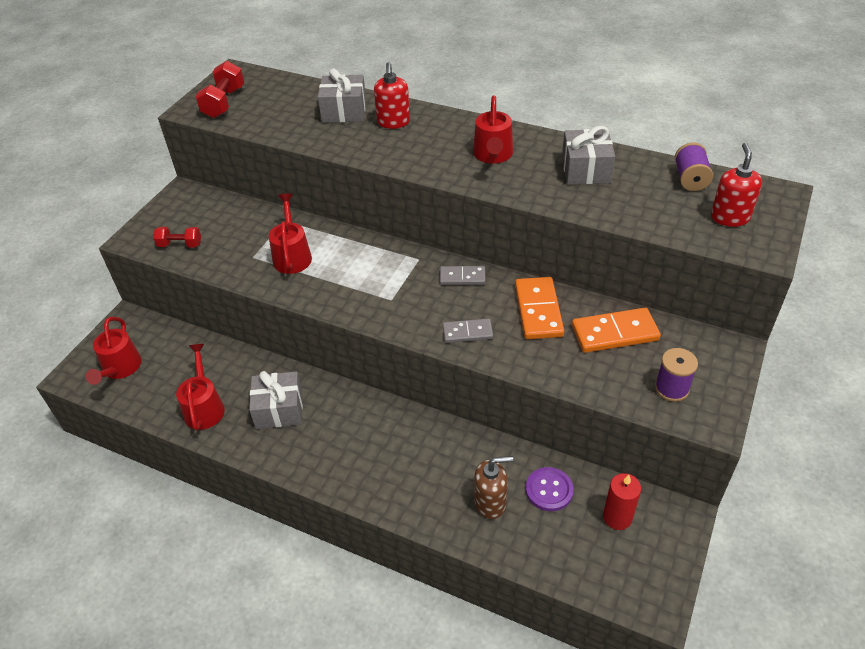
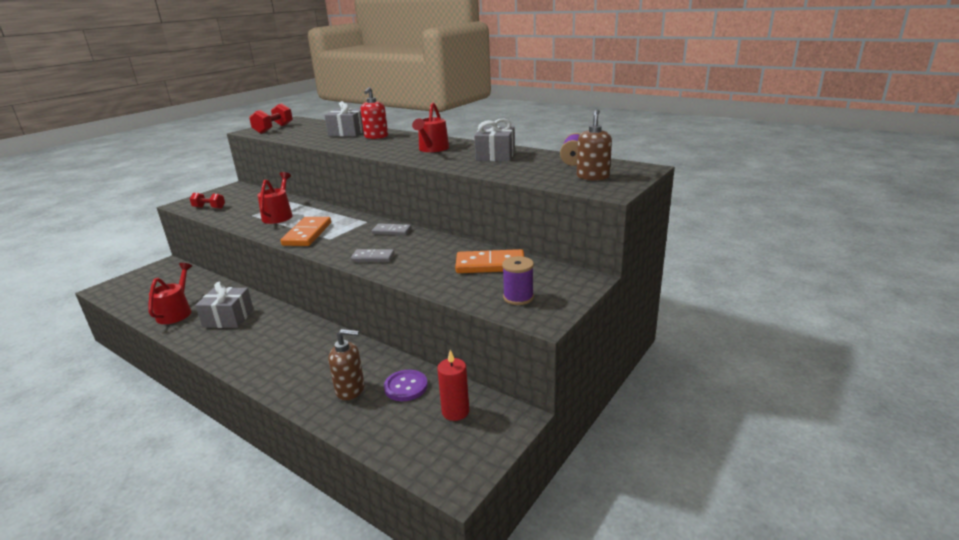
camera: 10 degrees right, 20 degrees down
red watering can [86,317,142,385] -> none
orange domino [515,277,564,339] -> orange domino moved to [281,217,331,246]
red soap dispenser [711,143,762,227] -> brown soap dispenser [577,109,612,181]

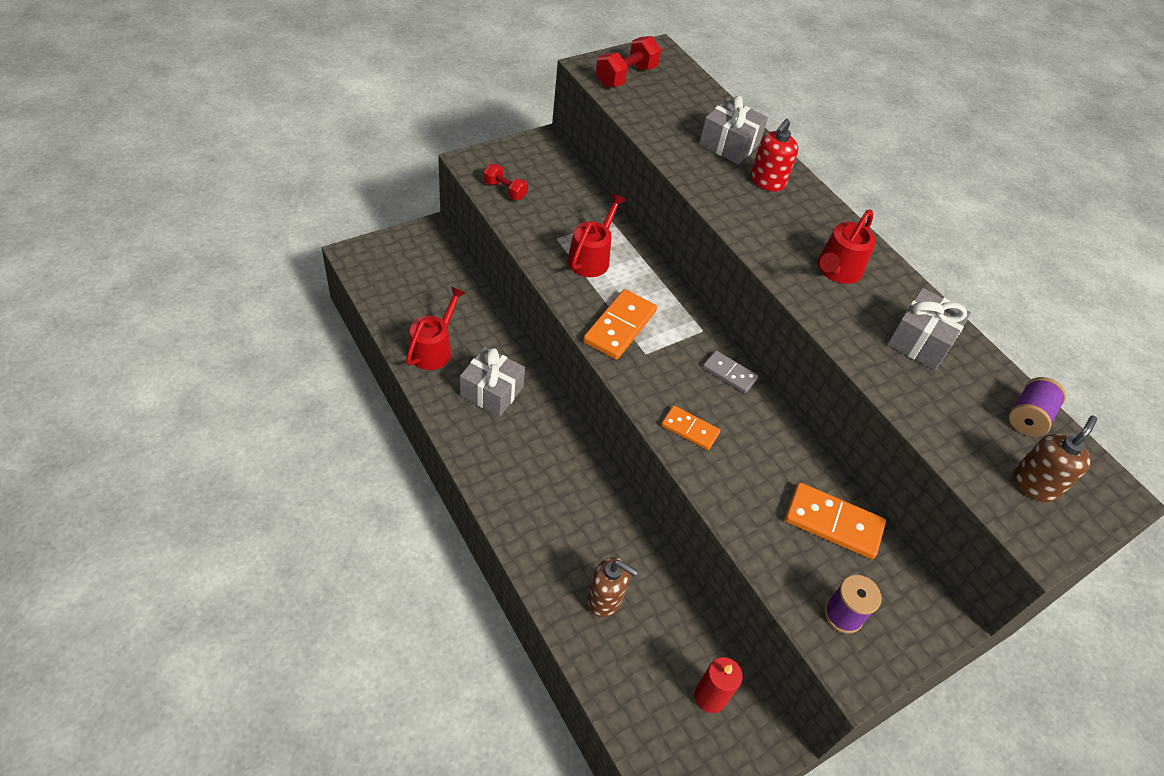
camera: 15 degrees right, 25 degrees up
grey domino [351,249,394,262] -> orange domino [661,406,720,450]
purple button [384,370,428,401] -> none

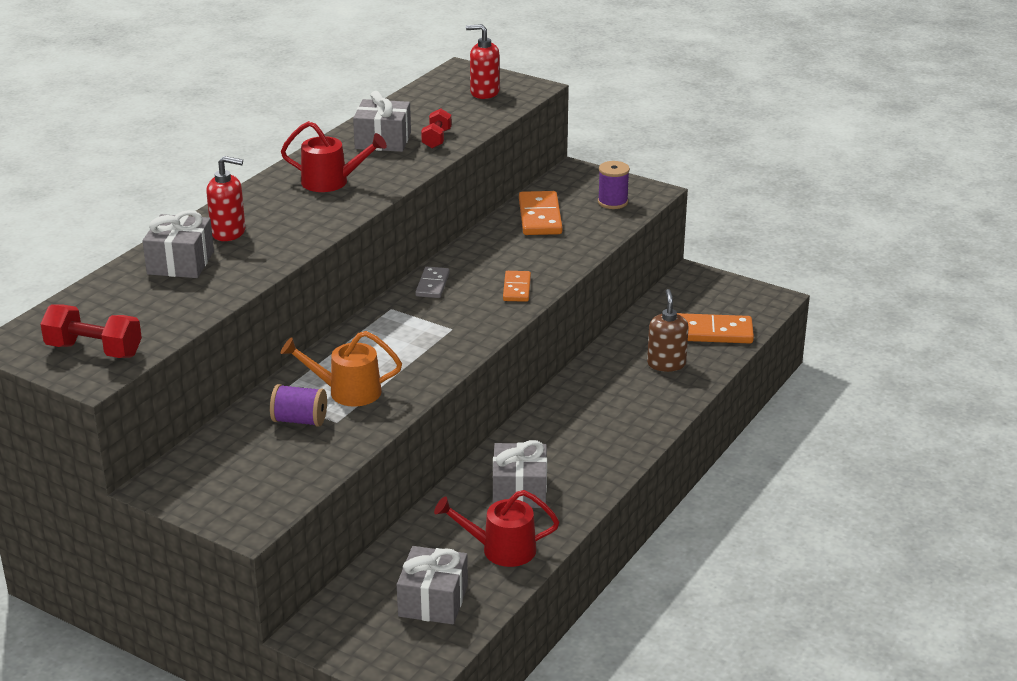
camera: 110 degrees left, 20 degrees down
red dumbbell [484,164,528,200] -> red dumbbell moved to [421,109,452,149]
red watering can [567,193,626,277] -> orange watering can [281,331,402,407]
orange domino [583,289,657,360] -> orange domino moved to [677,313,754,343]
red candle [695,657,743,713] -> none
purple spool [1009,377,1066,437] -> purple spool moved to [270,384,327,427]
brown soap dispenser [1013,416,1097,502] -> red soap dispenser [466,24,500,99]
none -> grey gift [397,546,468,624]

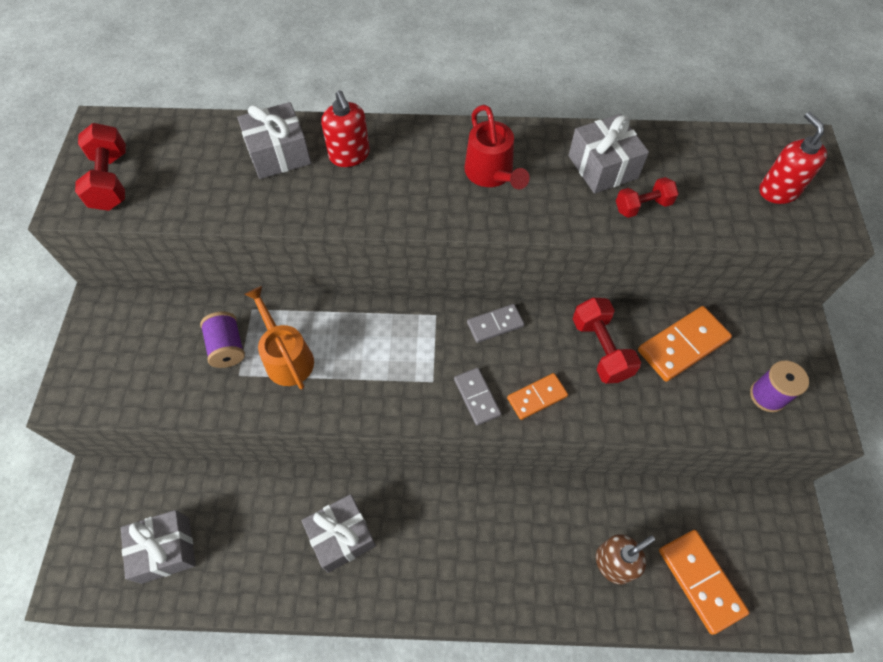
camera: 60 degrees right, 30 degrees up
red watering can [434,490,559,567] -> none
none -> grey domino [454,368,501,426]
none -> red dumbbell [573,298,641,384]

